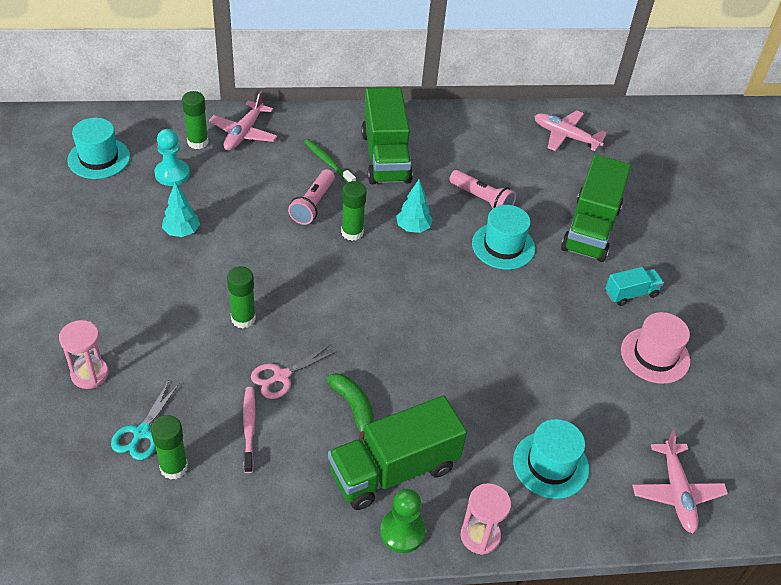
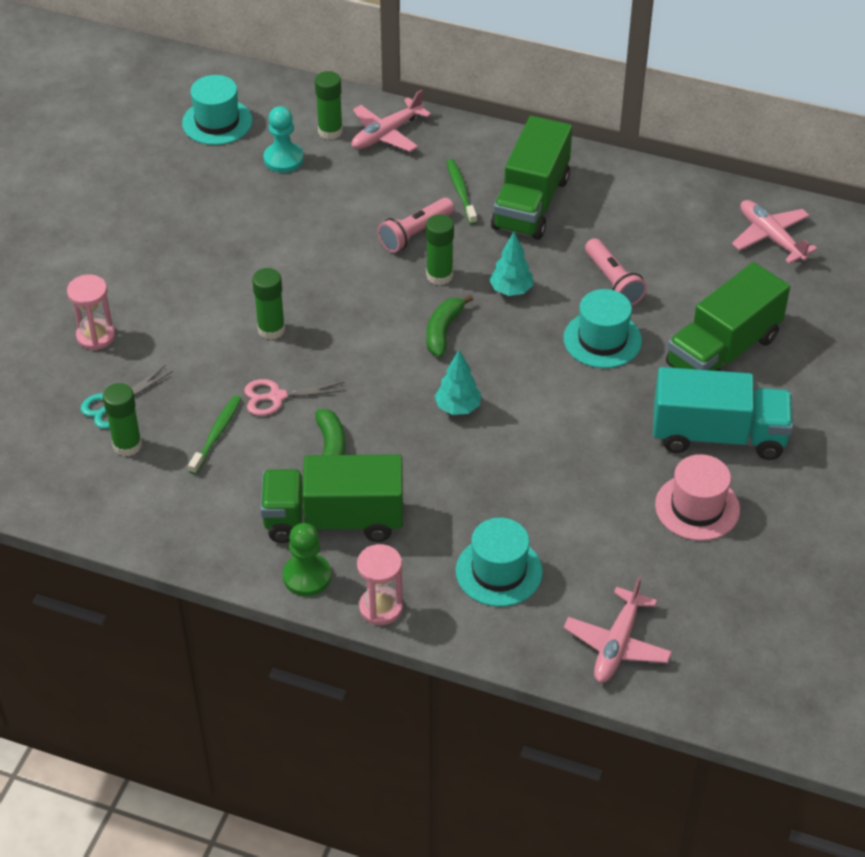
camera: 30 degrees right, 0 degrees up
turquoise tree [162,182,200,237] -> turquoise tree moved to [435,350,481,415]
pink toothbrush [243,387,256,473] -> green toothbrush [188,395,242,474]
turquoise truck [605,267,664,306] -> turquoise truck [653,367,793,460], size x2.01
none -> green banana [427,295,473,357]

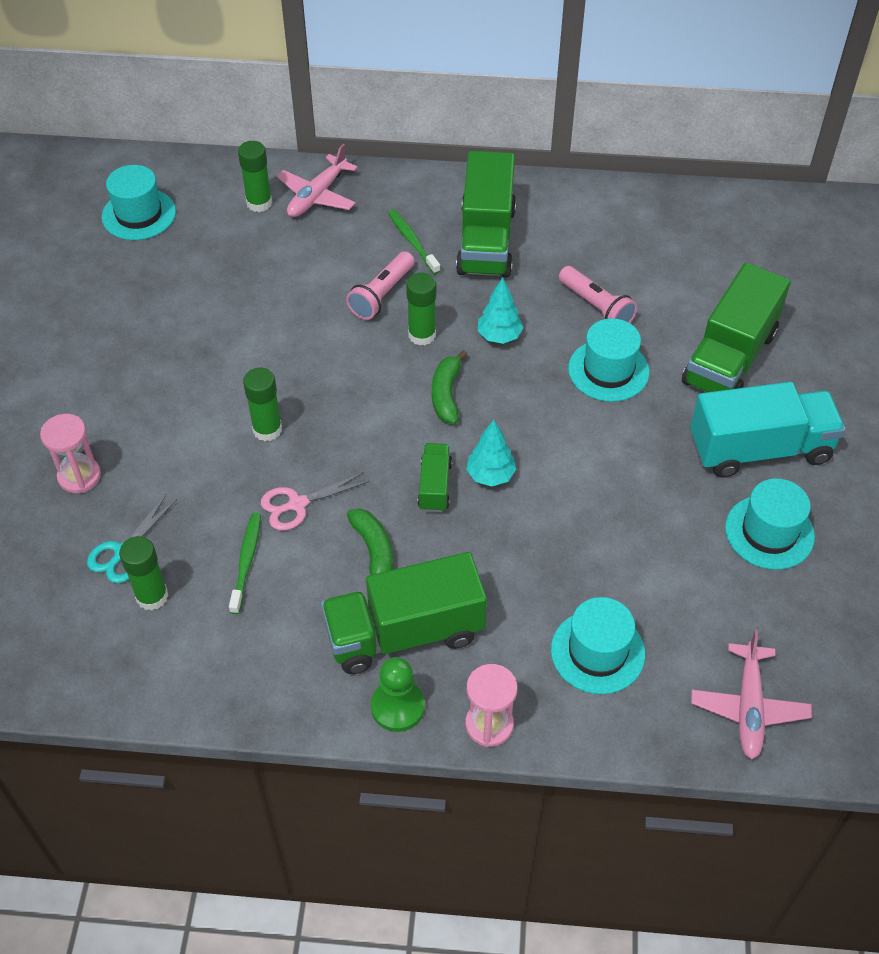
camera: 15 degrees left, 5 degrees up
turquoise pawn [264,106,304,173] -> none
pink hat [655,454,740,541] -> turquoise hat [725,478,815,570]
pink plane [732,200,818,264] -> none
none -> green truck [418,443,452,512]

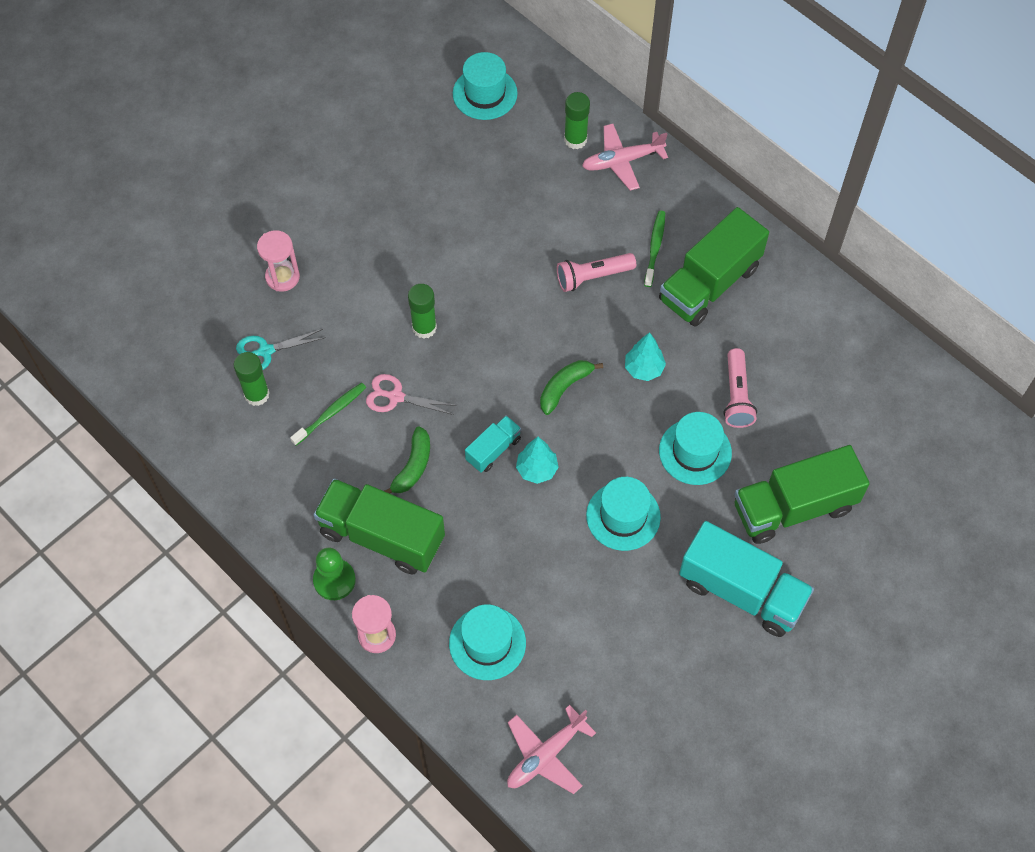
camera: 40 degrees right, 10 degrees up
green glue stick [406,273,436,346] -> none
green truck [418,443,452,512] -> turquoise truck [465,416,521,473]
turquoise hat [725,478,815,570] -> turquoise hat moved to [586,477,661,551]

